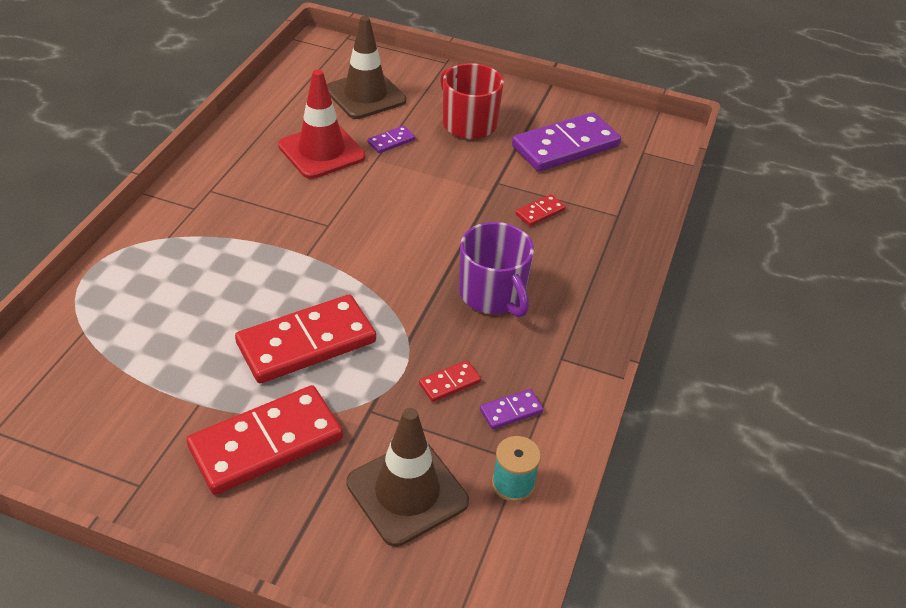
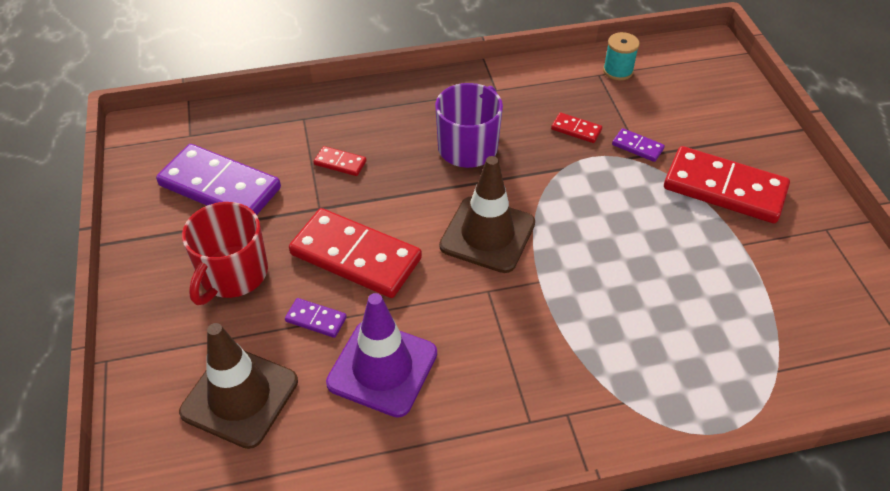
camera: 120 degrees left, 5 degrees up
red domino [235,294,376,383] -> red domino moved to [289,208,422,298]
red traffic cone [278,69,366,179] -> purple traffic cone [326,293,437,418]
brown traffic cone [346,408,469,547] -> brown traffic cone moved to [439,156,535,273]
purple domino [480,389,544,430] -> purple domino moved to [612,128,665,162]

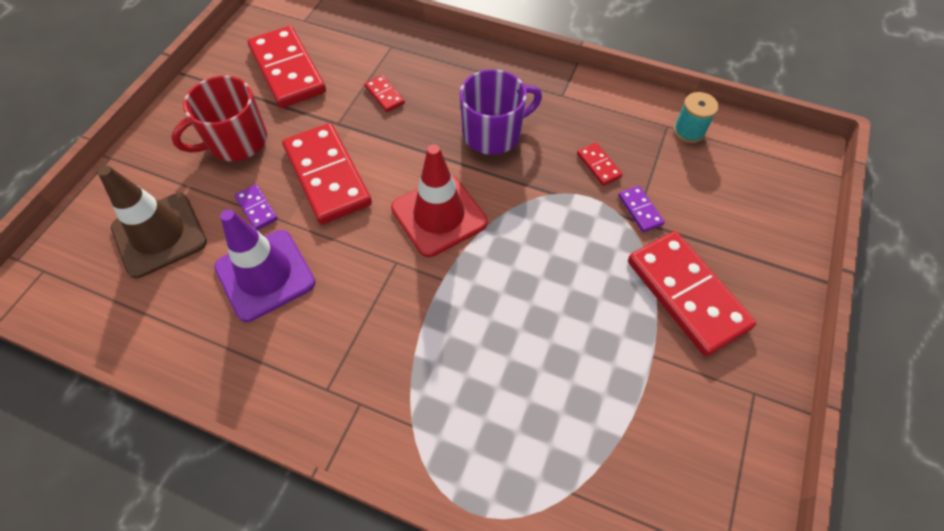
camera: 35 degrees right, 10 degrees up
purple domino [156,144,281,215] -> red domino [247,26,326,108]
brown traffic cone [439,156,535,273] -> red traffic cone [391,144,487,257]

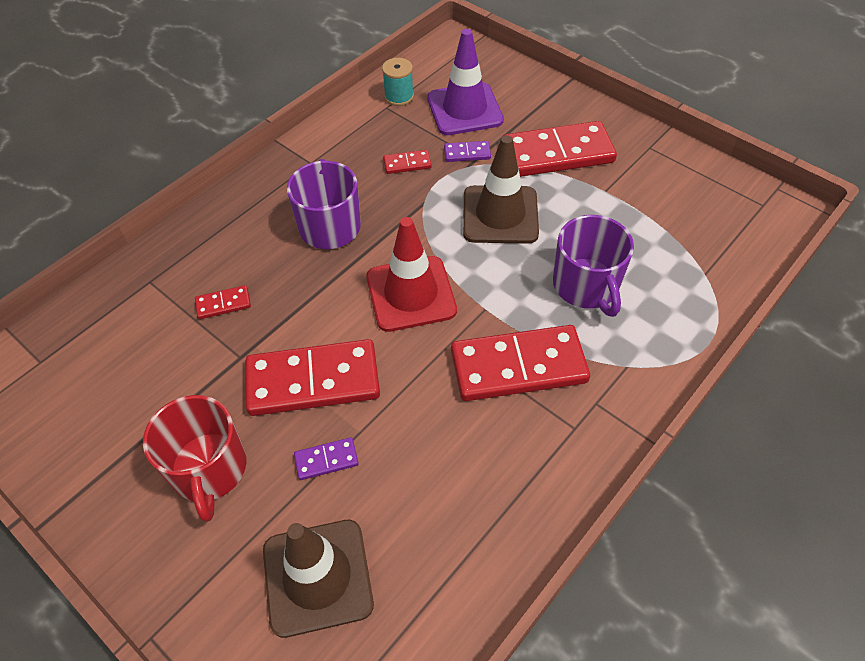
camera: 70 degrees left, 5 degrees down
purple traffic cone [214,209,315,322] -> purple traffic cone moved to [427,29,504,135]
red domino [247,26,326,108] -> red domino moved to [451,325,590,401]
none -> brown traffic cone [463,135,539,244]
none -> purple mug [553,215,634,317]

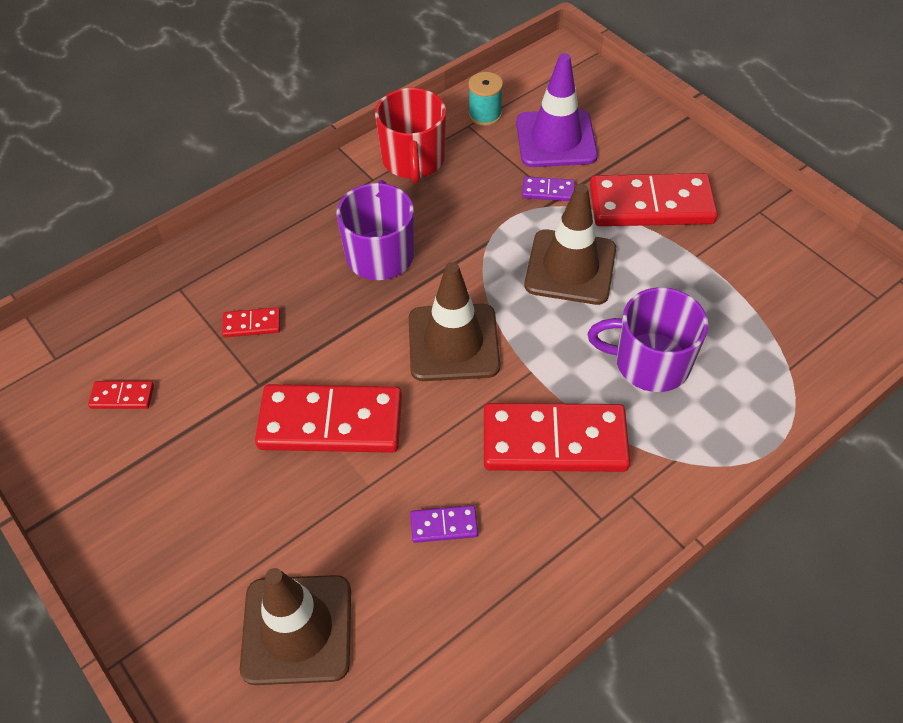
camera: 10 degrees right, 0 degrees up
red mug [143,395,246,522] -> red mug moved to [375,88,446,184]
purple domino [294,437,359,480] -> purple domino moved to [410,505,478,543]
red traffic cone [366,217,457,332] -> brown traffic cone [409,262,500,381]
red domino [383,150,432,174] -> red domino moved to [88,381,154,409]
purple mug [553,215,634,317] -> purple mug turned 105 degrees clockwise [588,287,708,392]

